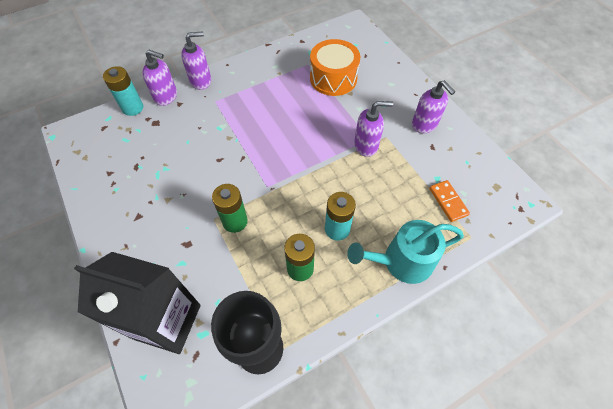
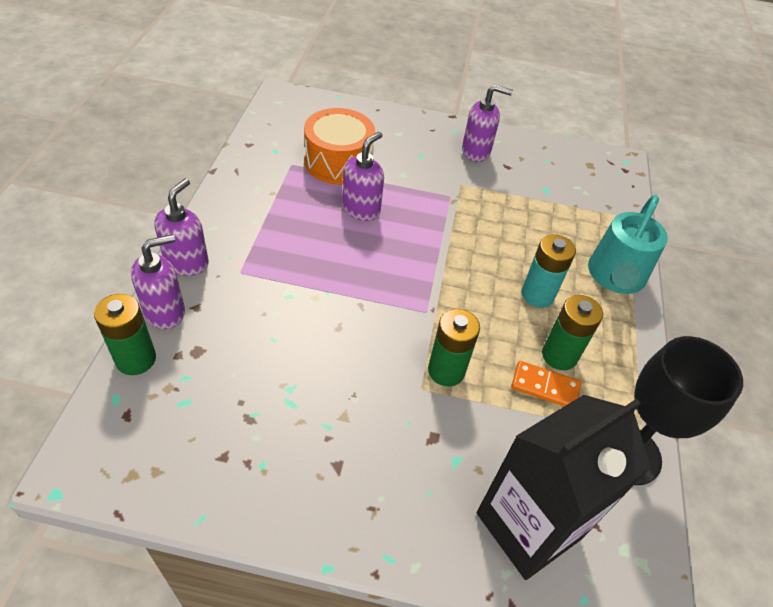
camera: 55 degrees left, 10 degrees down
turquoise battery [103,66,143,116] -> green battery [94,294,156,375]
purple soap dispenser [354,101,393,157] -> purple soap dispenser moved to [342,132,384,221]
orange domino [429,180,470,222] -> orange domino moved to [511,361,581,406]

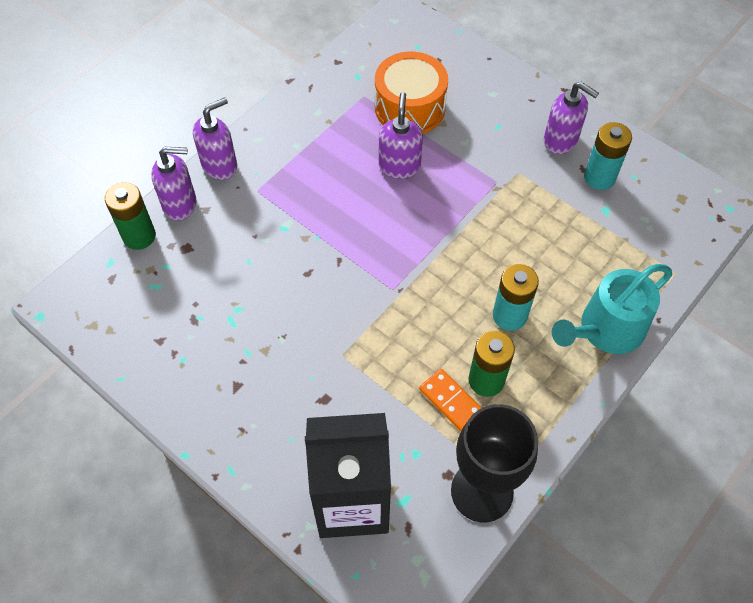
camera: 35 degrees right, 10 degrees up
purple soap dispenser [342,132,384,221] -> purple soap dispenser turned 60 degrees counterclockwise [379,92,423,179]
green battery [428,309,480,386] -> none
none -> turquoise battery [584,122,632,190]

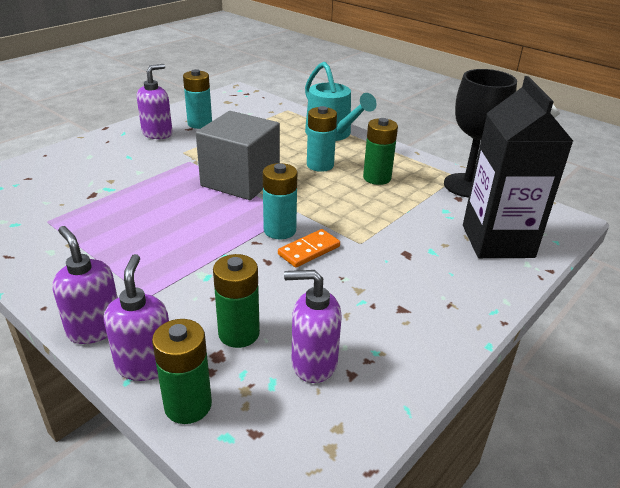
camera: 90 degrees left, 25 degrees down
orange drum [375,52,448,134] -> none
purple soap dispenser [379,92,423,179] -> purple soap dispenser moved to [284,270,342,383]
orange domino [419,369,481,431] -> orange domino moved to [278,229,340,268]
none -> grey cube [196,111,280,200]
none -> green battery [213,254,260,348]
none -> turquoise battery [263,163,297,239]

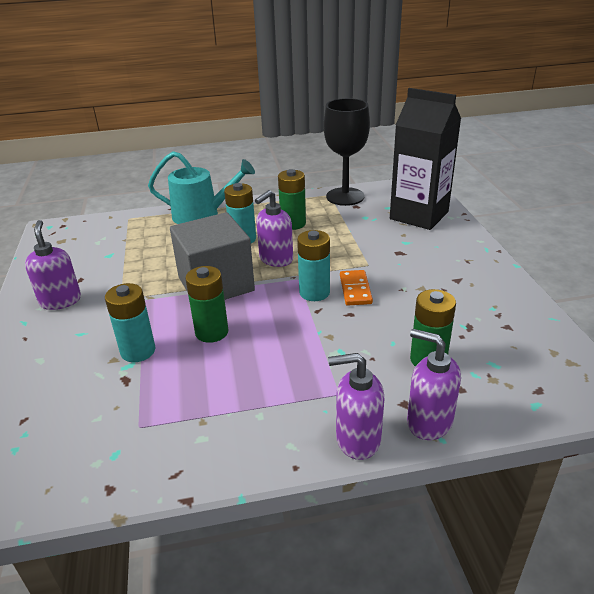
camera: 50 degrees left, 0 degrees up
green battery [152,319,212,424] -> green battery moved to [185,266,228,343]
turquoise battery [183,69,212,129] -> turquoise battery moved to [105,283,155,362]
purple soap dispenser [284,270,342,383] -> purple soap dispenser moved to [255,190,293,267]

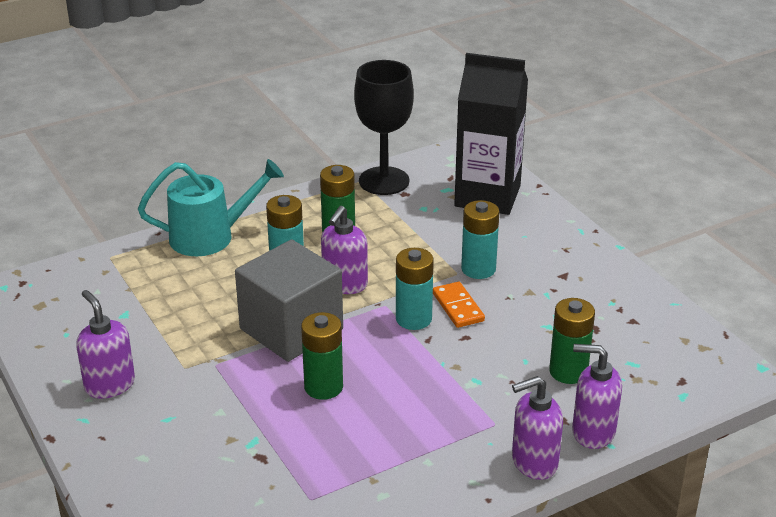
camera: 20 degrees left, 0 degrees up
turquoise battery [105,283,155,362] -> turquoise battery moved to [461,200,500,279]

